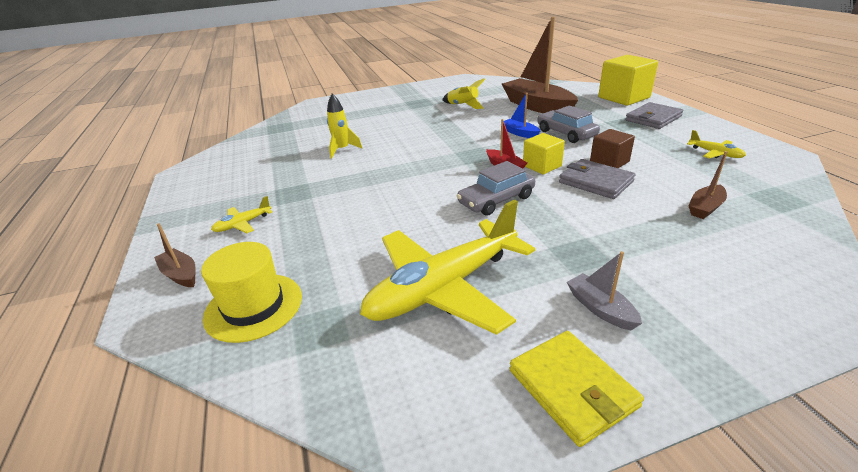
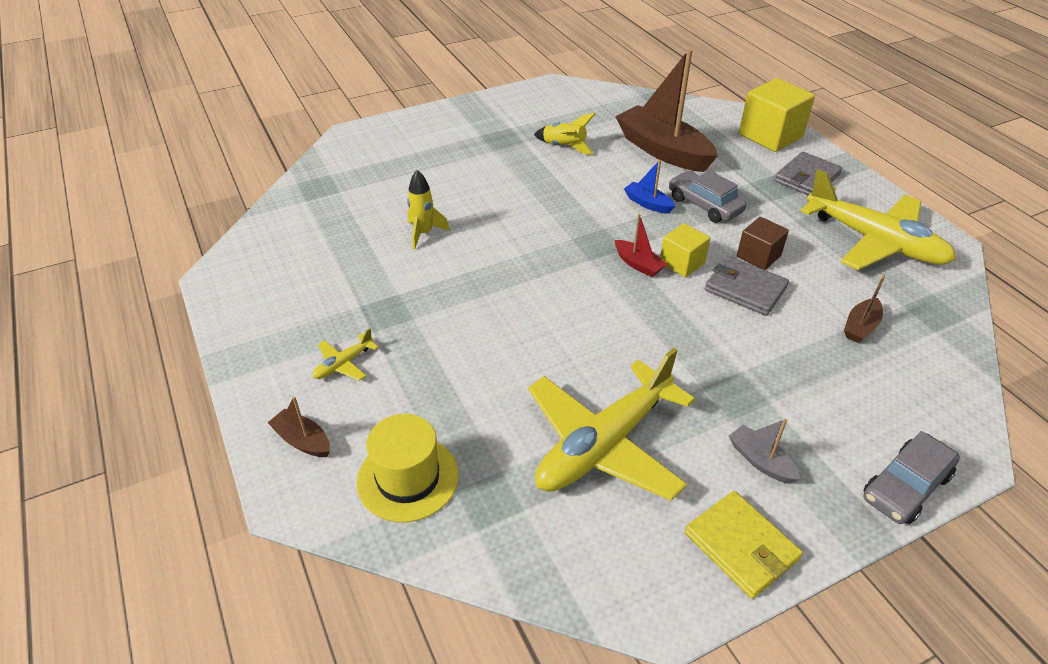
camera: 10 degrees left, 10 degrees up
grey car [457,161,535,216] -> grey car moved to [864,431,960,524]
yellow plane [687,130,746,158] -> yellow plane [801,169,956,270], size x2.46

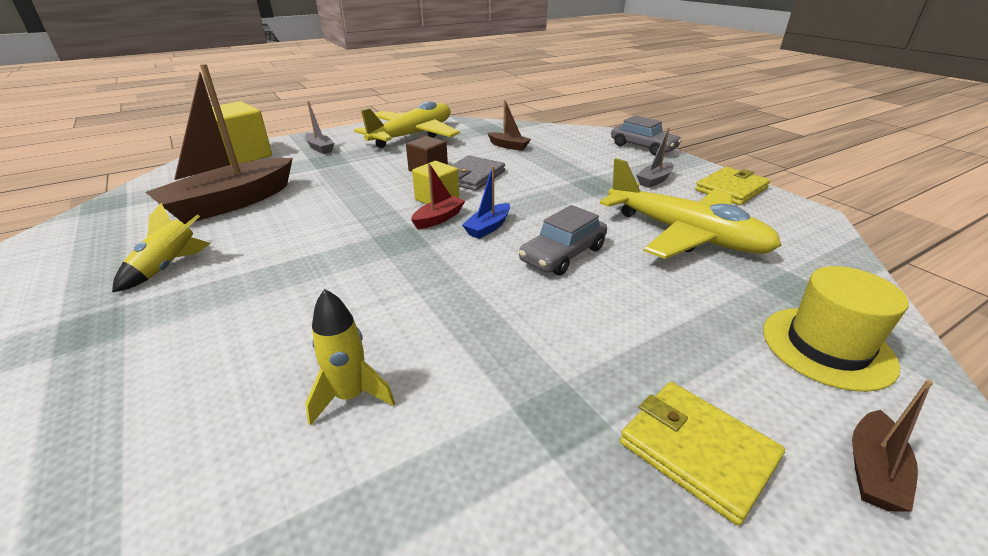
camera: 95 degrees left, 10 degrees down
yellow plane [313,328,379,381] -> yellow wallet [620,382,785,526]
blue boat [624,160,675,214] -> blue boat moved to [462,166,510,239]
grey car [669,170,746,223] -> grey car moved to [519,205,607,276]
grey wallet [774,152,842,195] -> grey boat [305,101,334,154]

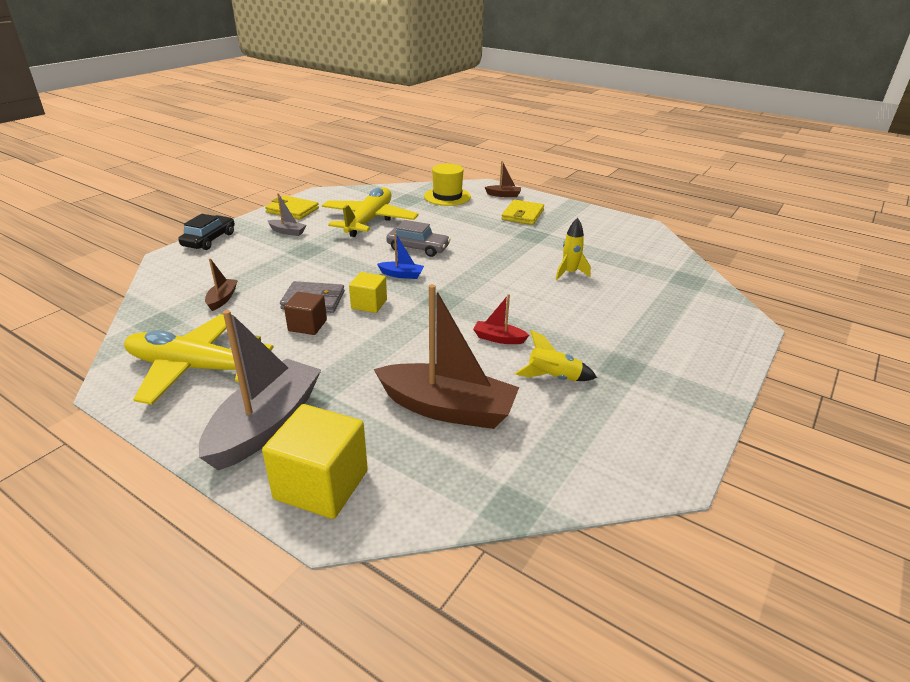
camera: 115 degrees left, 0 degrees up
grey boat [305,101,334,154] -> grey boat [199,310,321,470], size x2.25
red boat [411,163,465,229] -> red boat moved to [473,294,529,344]
grey car [611,115,682,156] -> black car [179,214,235,250]

